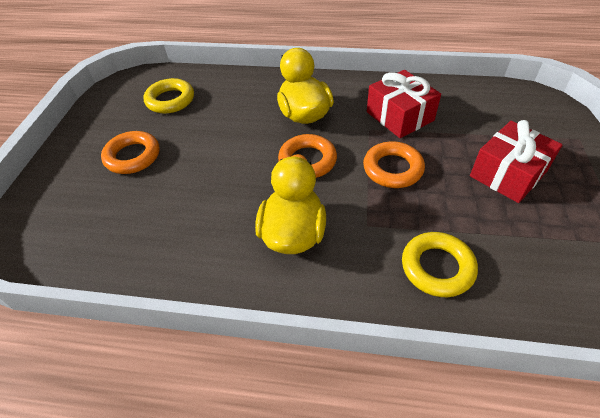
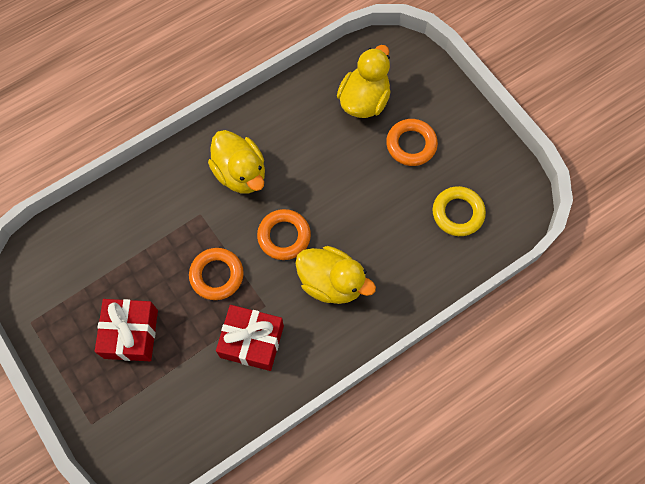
camera: 135 degrees right, 20 degrees up
yellow ring [402,232,478,297] -> none
none -> yellow duck [337,45,391,118]

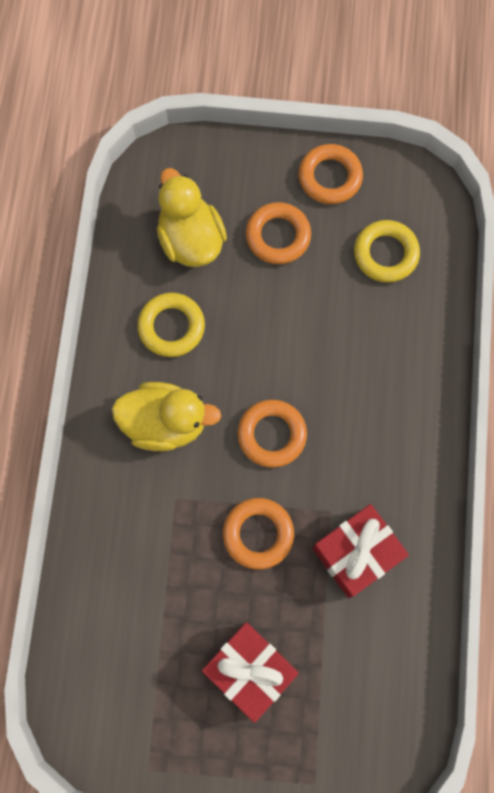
camera: 50 degrees left, 5 degrees up
yellow duck [295,246,376,304] -> none
none -> yellow ring [137,293,205,357]
none -> orange ring [299,144,363,204]

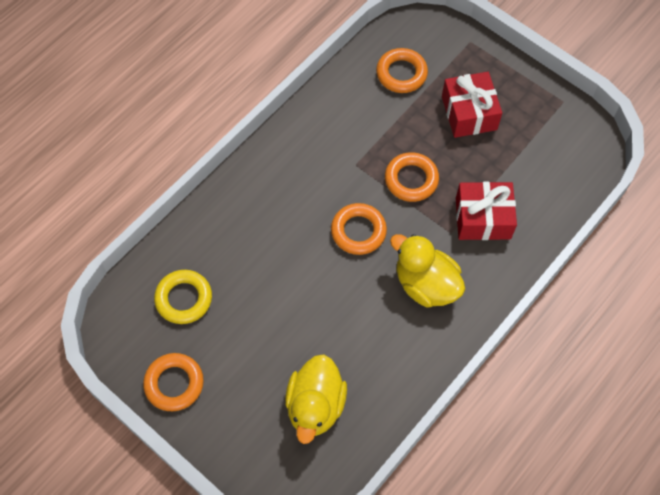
camera: 145 degrees left, 10 degrees down
yellow ring [137,293,205,357] -> none
orange ring [246,202,311,264] -> orange ring moved to [376,48,428,93]
red gift [312,504,409,598] -> red gift moved to [456,182,517,240]

